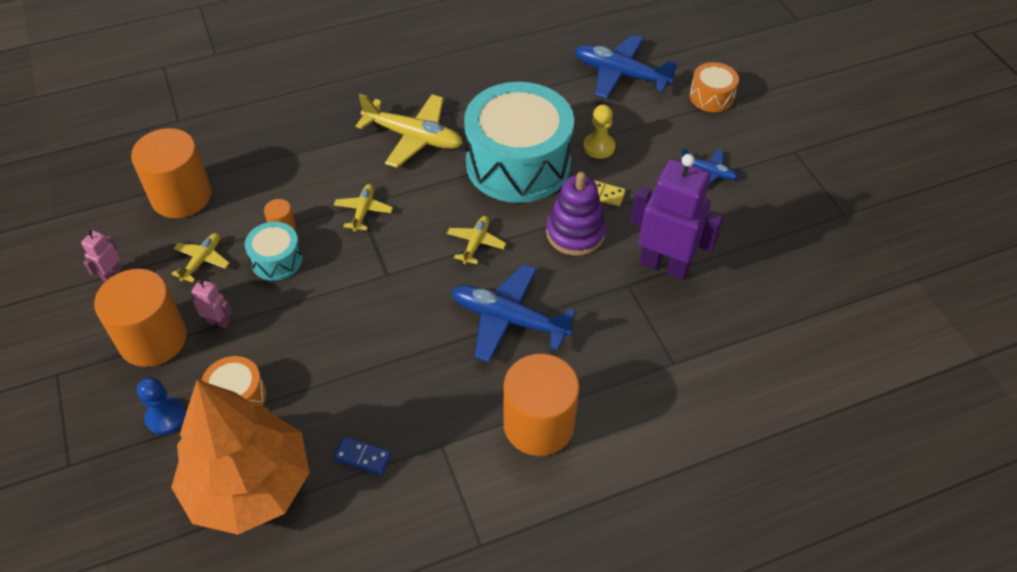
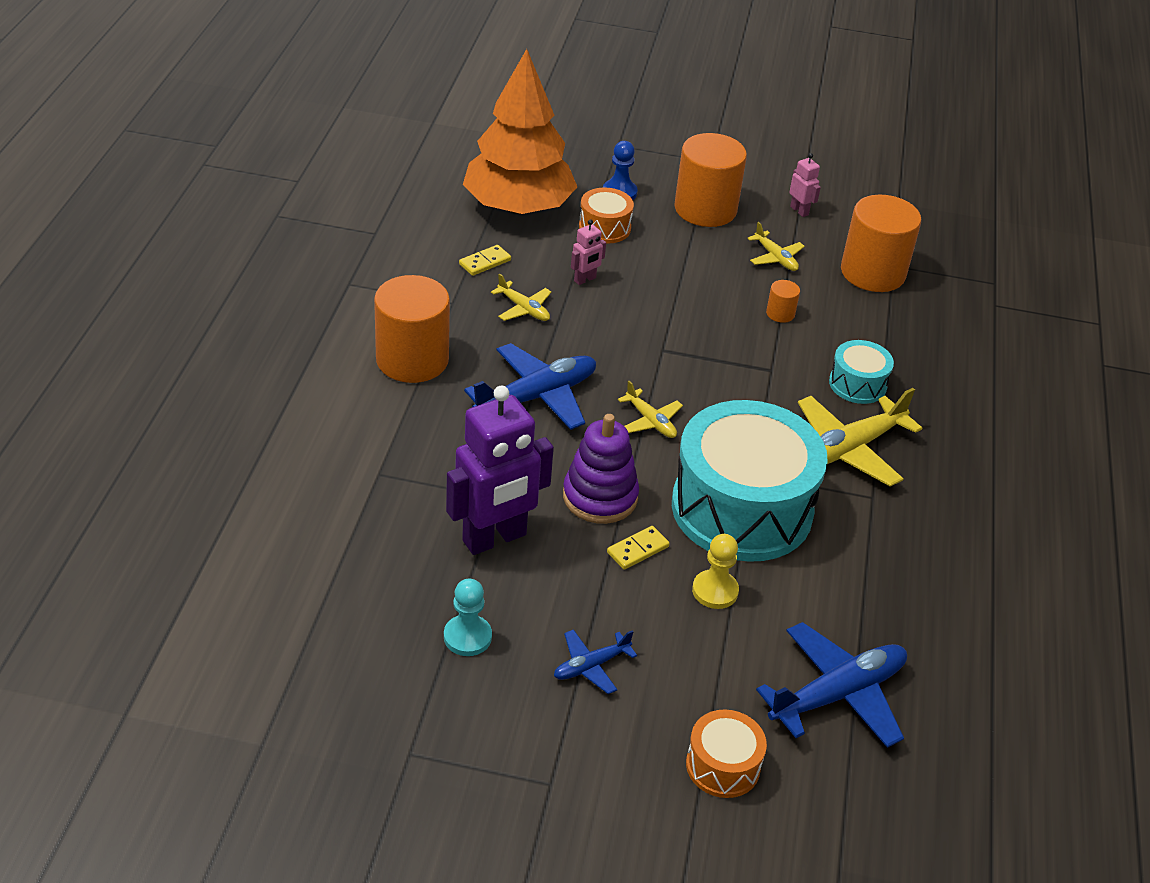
camera: 120 degrees right, 10 degrees down
pink robot [191,279,232,328] -> pink robot moved to [571,219,606,285]
turquoise drum [245,222,303,281] -> turquoise drum moved to [829,340,894,404]
blue domino [333,436,391,475] -> yellow domino [459,245,511,276]
yellow plane [334,184,393,232] -> yellow plane moved to [491,273,551,321]
none -> turquoise pawn [444,578,492,656]

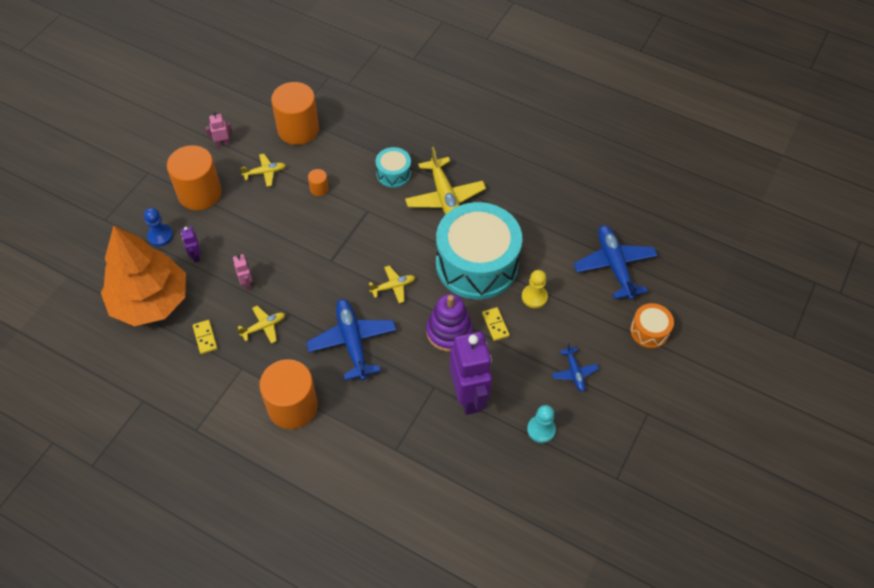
camera: 70 degrees left, 15 degrees up
orange drum [579,188,634,244] -> purple robot [181,227,201,262]

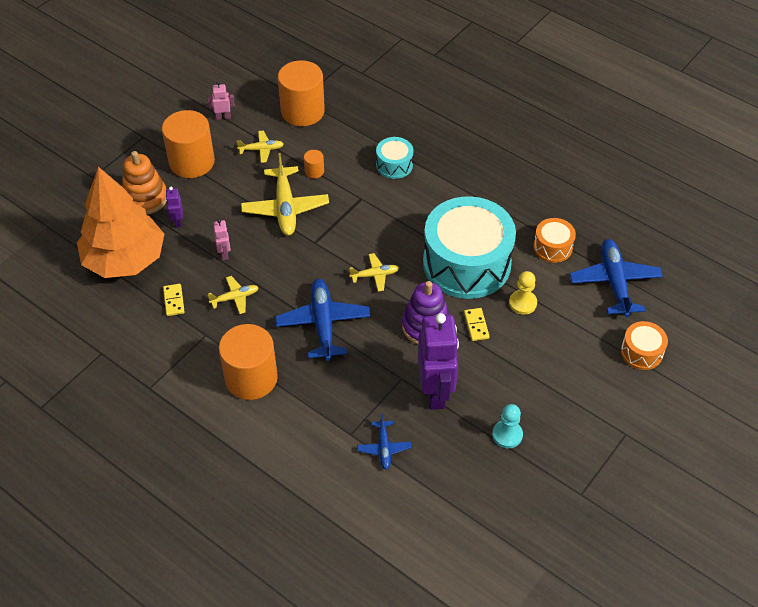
camera: 10 degrees right, 5 degrees down
blue pawn [144,208,173,246] -> orange stacking toy [122,151,167,215]
yellow plane [405,147,486,215] -> yellow plane moved to [241,153,329,236]
blue plane [552,343,599,392] -> blue plane moved to [357,414,411,470]
none -> orange drum [533,218,576,263]

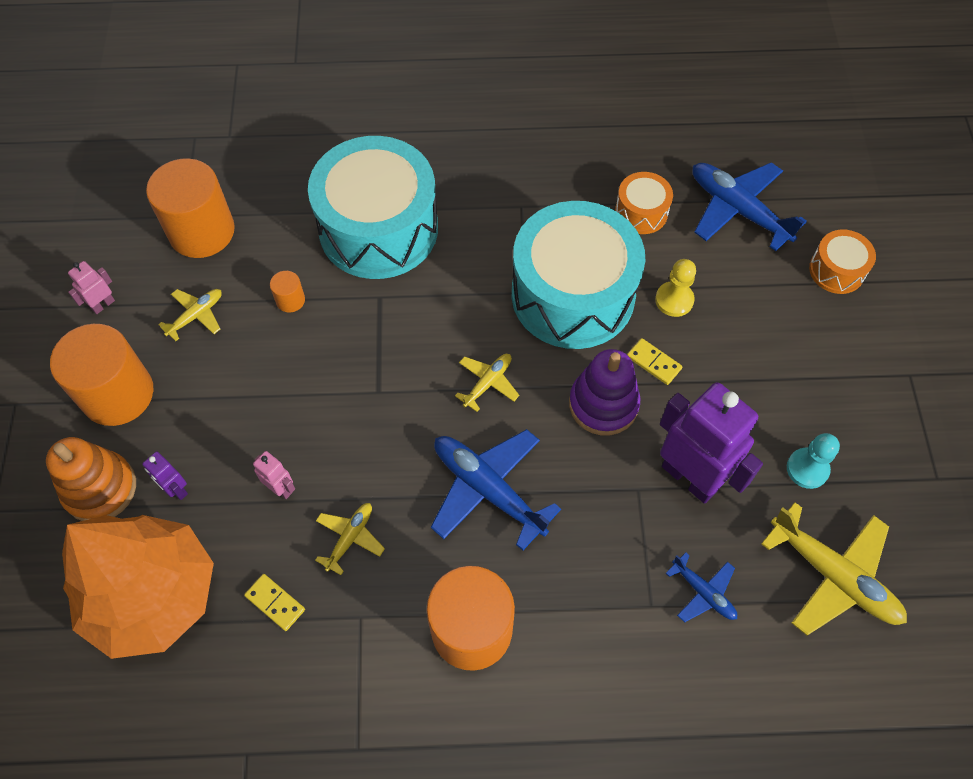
camera: 40 degrees left, 10 degrees up
yellow plane [241,153,329,236] -> yellow plane moved to [761,502,907,636]
turquoise drum [376,137,413,179] -> turquoise drum [308,136,438,279], size x2.23

